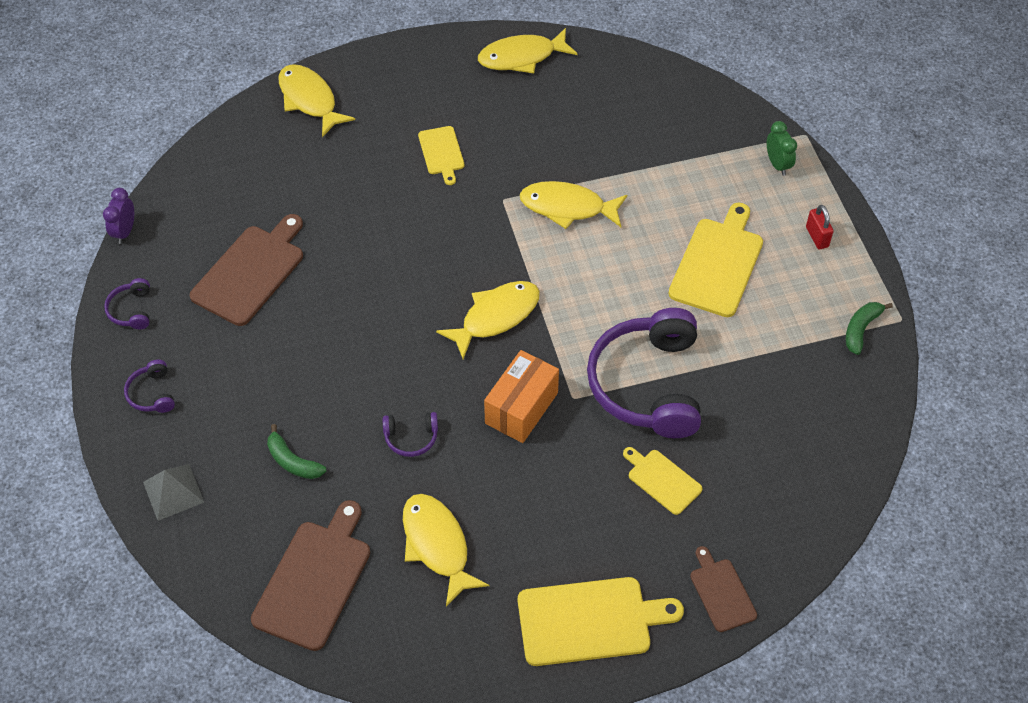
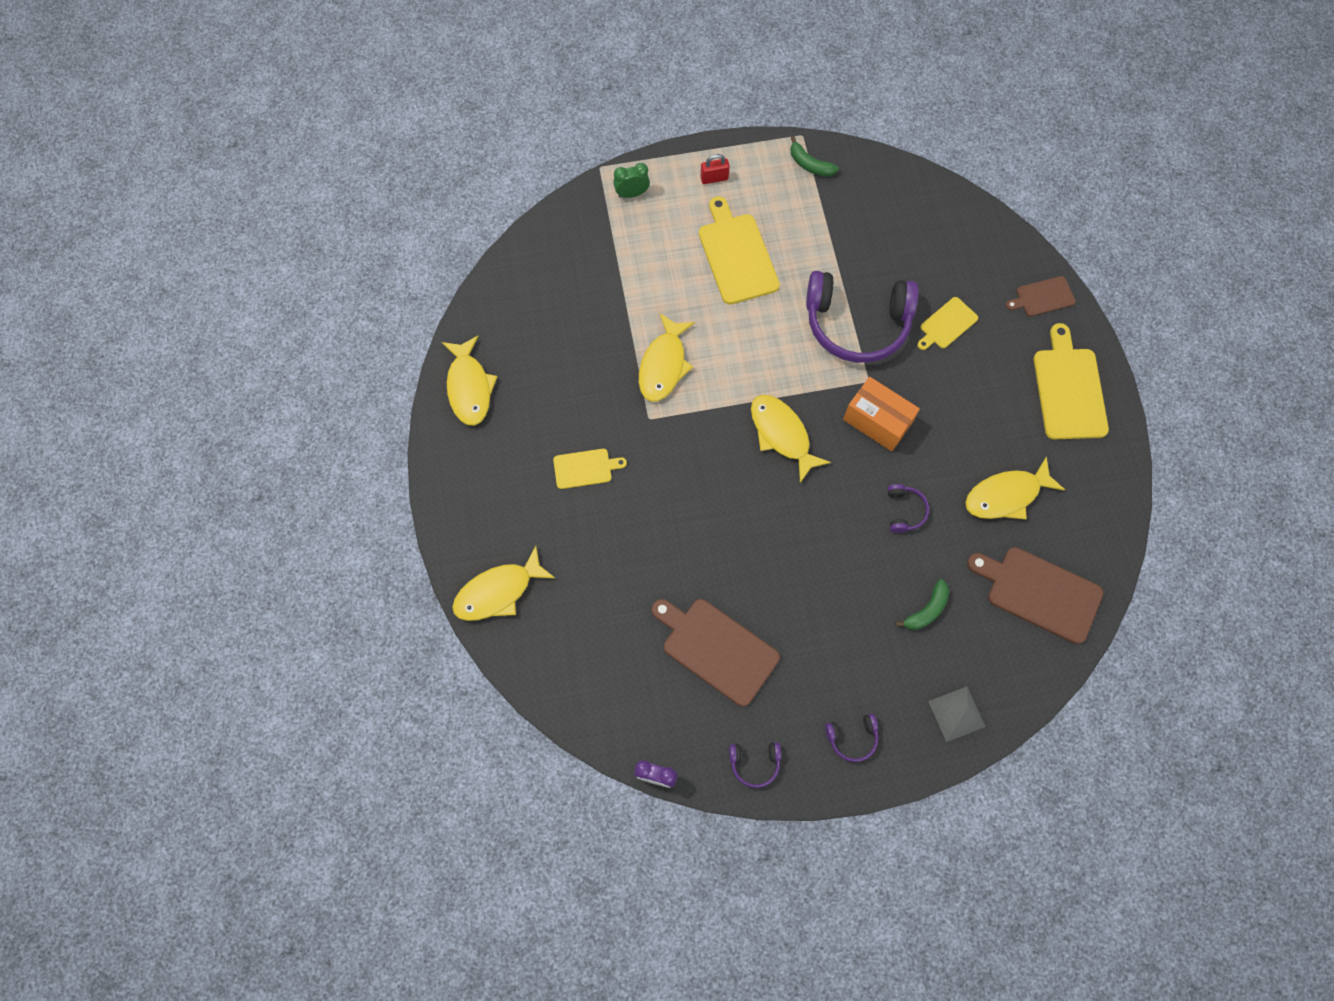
camera: 85 degrees left, 15 degrees up
yellow cutting board [668,203,763,317] -> yellow cutting board turned 45 degrees clockwise [699,196,780,305]

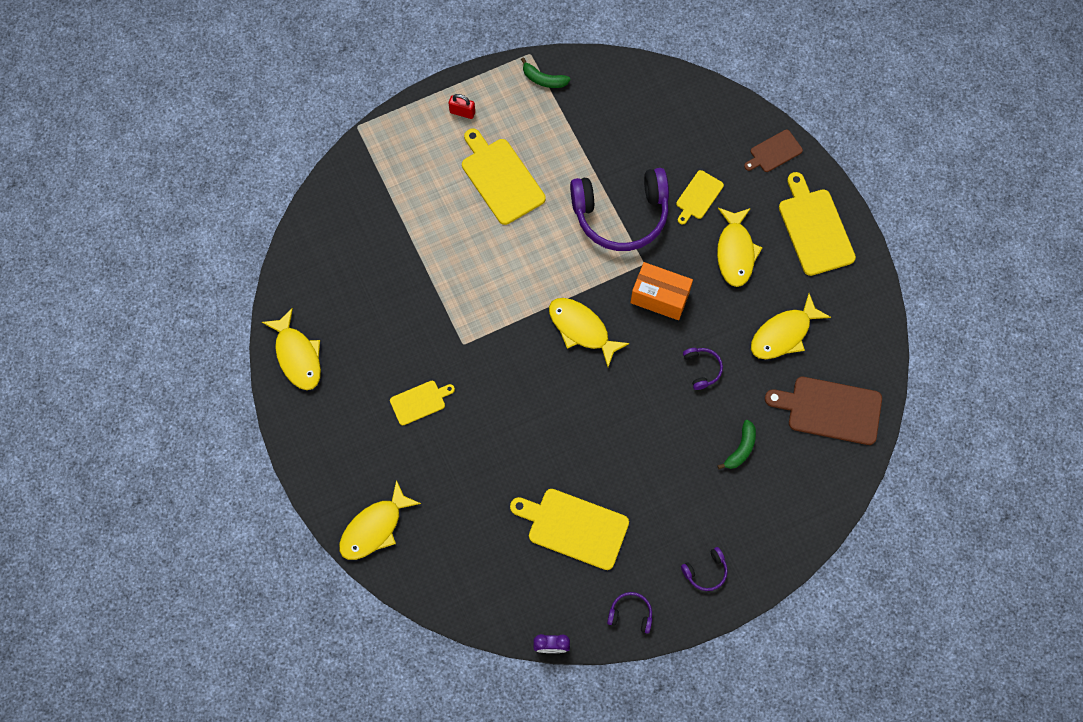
camera: 15 degrees left, 0 degrees up
green clock [613,163,650,198] -> none
yellow fish [639,313,695,402] -> yellow fish moved to [717,208,762,287]
brown cutting board [652,599,780,707] -> yellow cutting board [510,489,629,570]
red padlock [701,154,730,184] -> red padlock turned 45 degrees clockwise [449,94,475,119]
purple headphones [729,742,781,788] -> purple headphones turned 150 degrees counterclockwise [607,592,652,634]
grey pyramid [928,686,986,742] -> none

